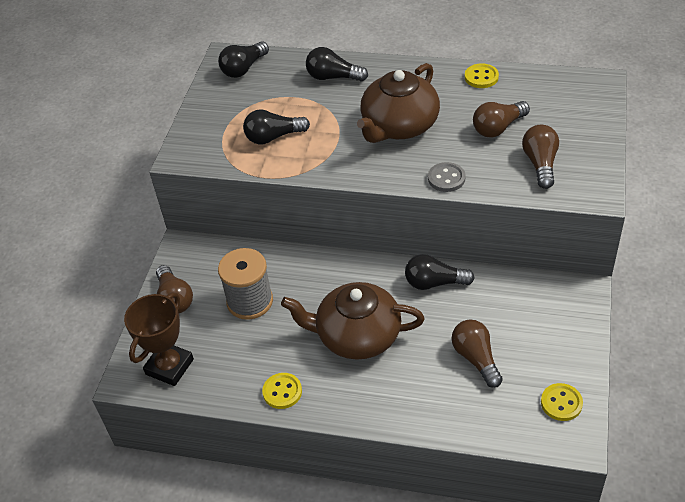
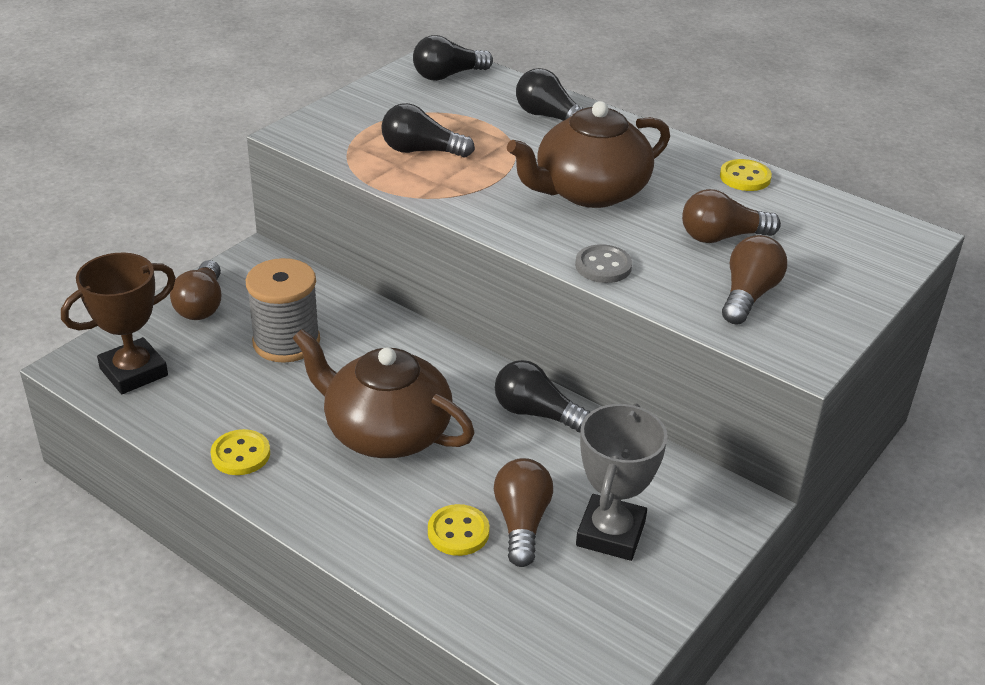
camera: 20 degrees right, 10 degrees down
yellow button [541,383,583,421] -> yellow button moved to [428,504,490,556]
none -> grey trophy [576,403,668,561]

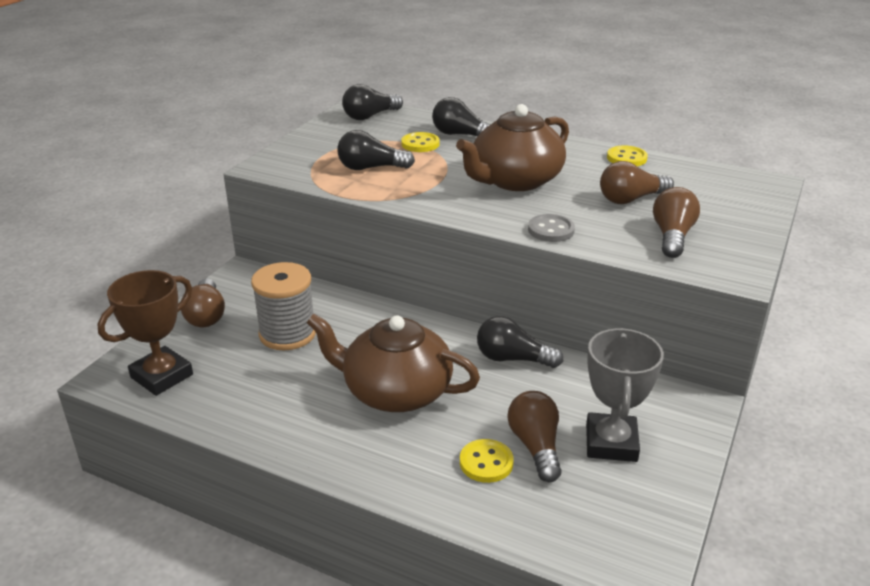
camera: 10 degrees left, 5 degrees down
yellow button [211,429,270,475] -> yellow button moved to [401,132,440,152]

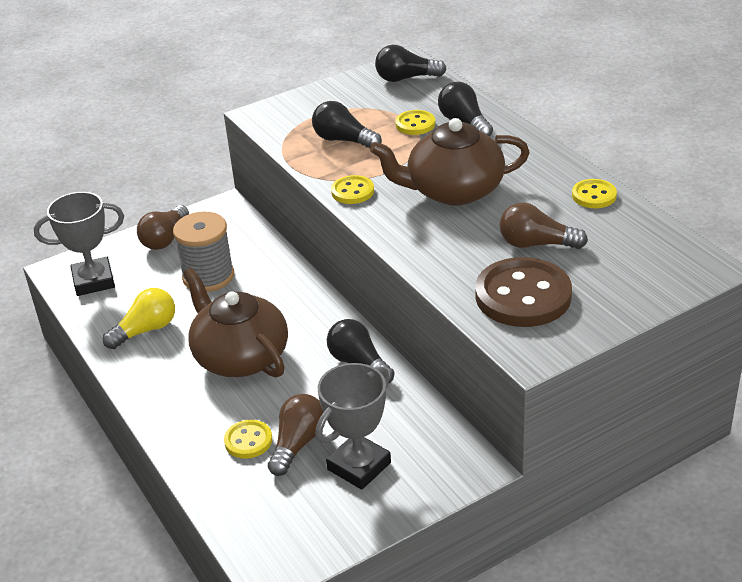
camera: 35 degrees right, 5 degrees up
brown trophy [98,270,193,396] -> grey trophy [34,192,124,296]
grey button [528,214,575,242] -> none
brown light bulb [653,187,700,258] -> brown button [476,257,572,327]
none -> yellow light bulb [103,288,175,349]
none -> yellow button [331,175,374,204]

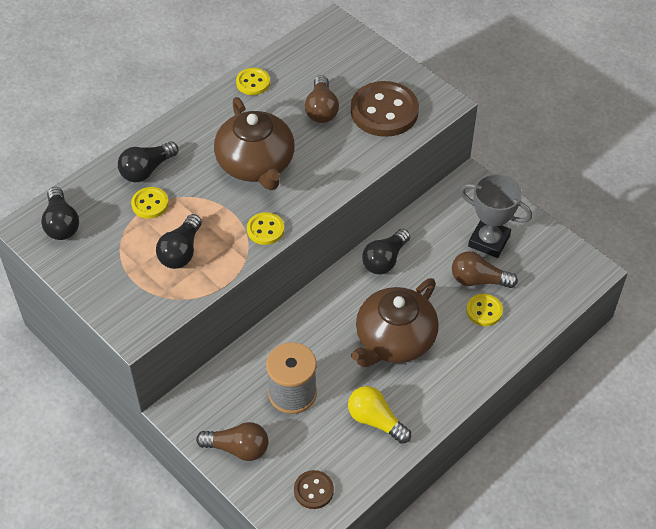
camera: 105 degrees left, 15 degrees up
grey trophy [34,192,124,296] -> brown button [294,470,334,509]

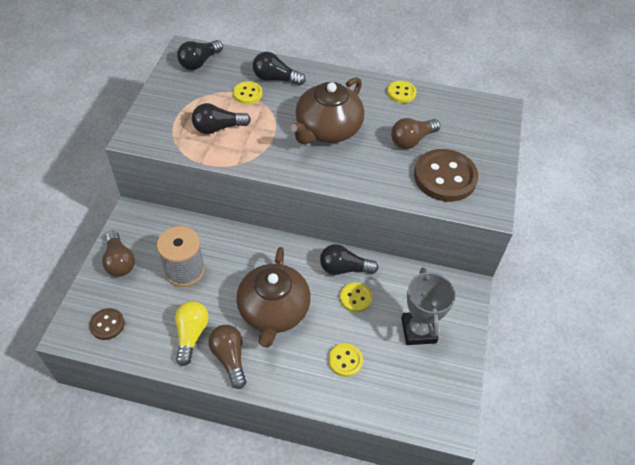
camera: 55 degrees right, 0 degrees up
yellow button [247,212,284,245] -> yellow button moved to [340,283,372,312]
brown teapot [351,278,439,367] -> brown teapot turned 90 degrees counterclockwise [236,247,311,347]
brown light bulb [452,251,518,288] -> brown light bulb moved to [208,325,246,389]

